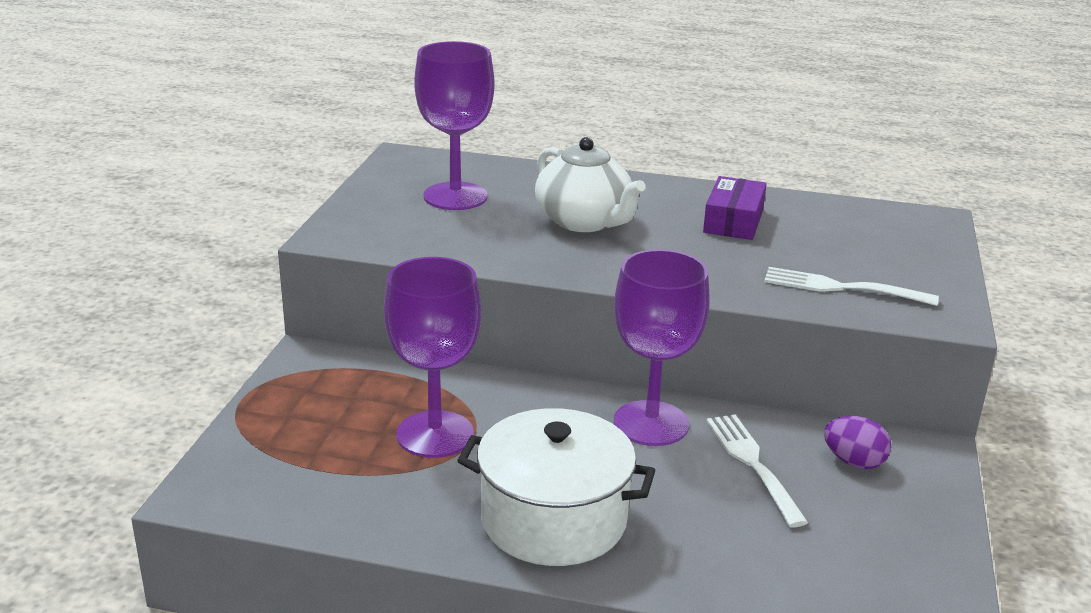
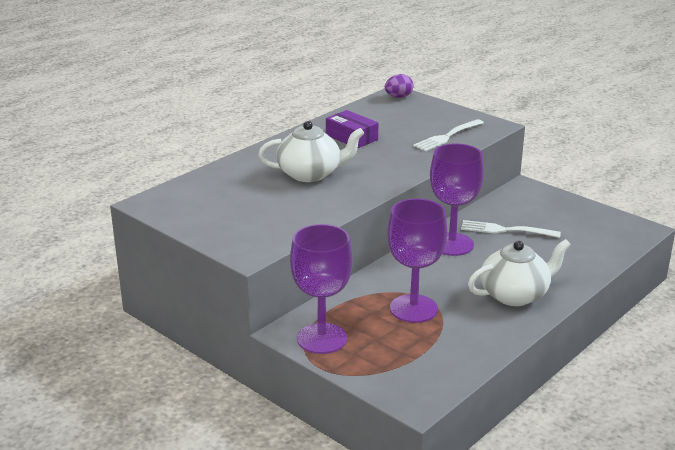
camera: 60 degrees left, 0 degrees up
purple goblet [414,41,495,210] -> purple goblet moved to [290,224,353,354]
white pot [457,408,656,566] -> white teapot [468,239,571,306]
purple egg [824,416,891,469] -> purple egg moved to [385,74,414,98]

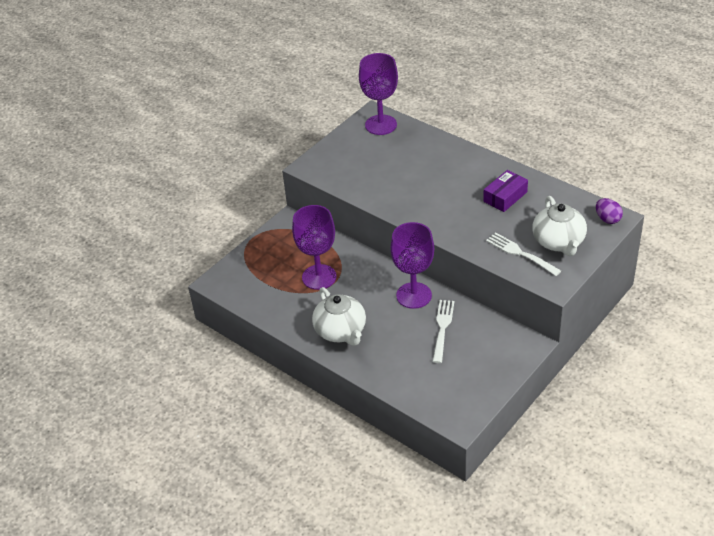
camera: 90 degrees right, 15 degrees up
white teapot [258,121,364,182] -> white teapot moved to [532,196,587,256]
purple goblet [290,224,353,354] -> purple goblet moved to [359,53,398,135]

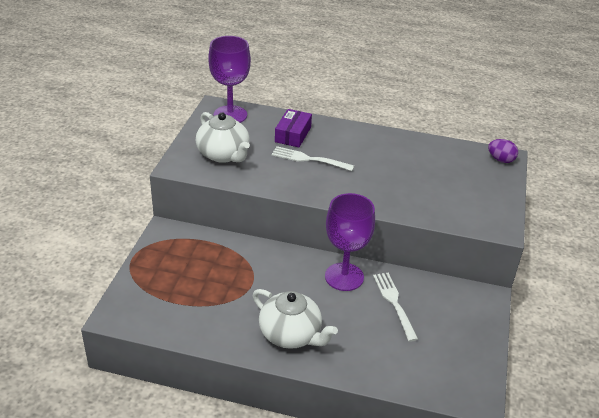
camera: 30 degrees left, 5 degrees down
purple goblet [292,205,337,290] -> none
purple box [483,170,528,212] -> purple box moved to [275,109,312,147]
white fork [486,232,561,276] -> white fork moved to [271,146,354,171]
white teapot [532,196,587,256] -> white teapot moved to [196,112,250,163]

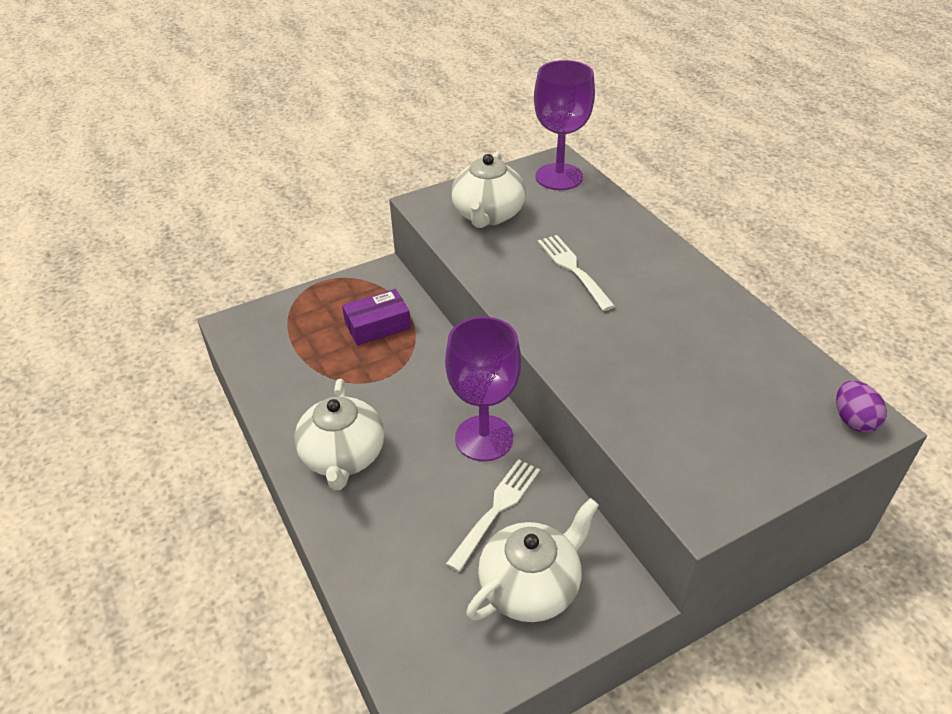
camera: 50 degrees right, 5 degrees up
purple box [275,109,312,147] -> purple box moved to [342,289,411,346]
none -> white teapot [466,498,599,622]

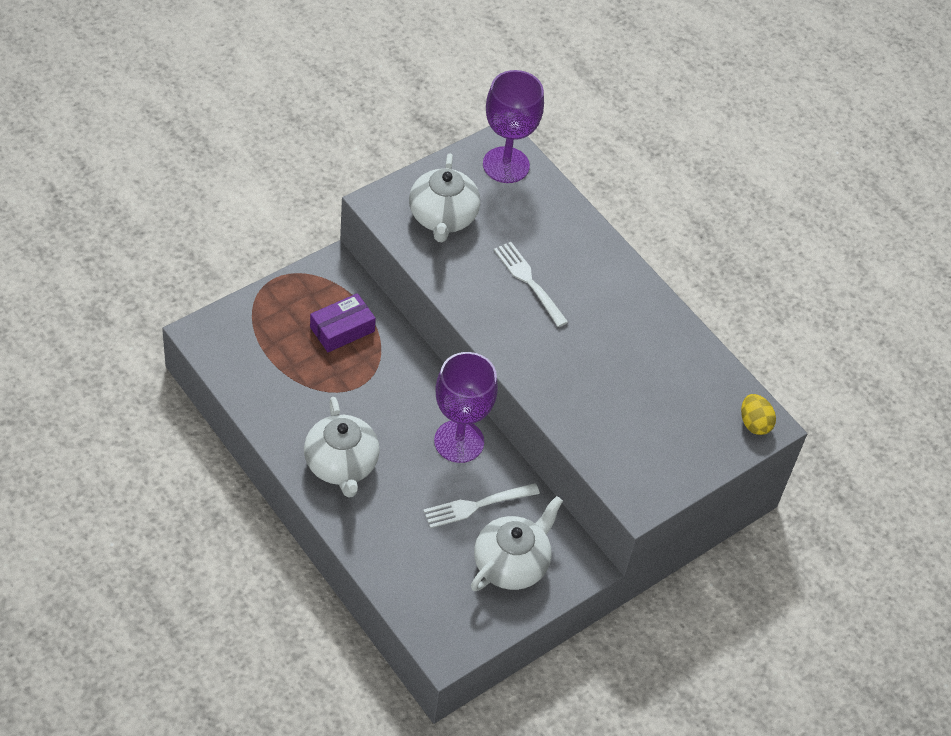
camera: 15 degrees left, 10 degrees up
white fork [446,459,540,572] -> white fork turned 135 degrees counterclockwise [423,483,540,528]
purple egg [836,380,887,433] -> yellow egg [741,394,776,435]

